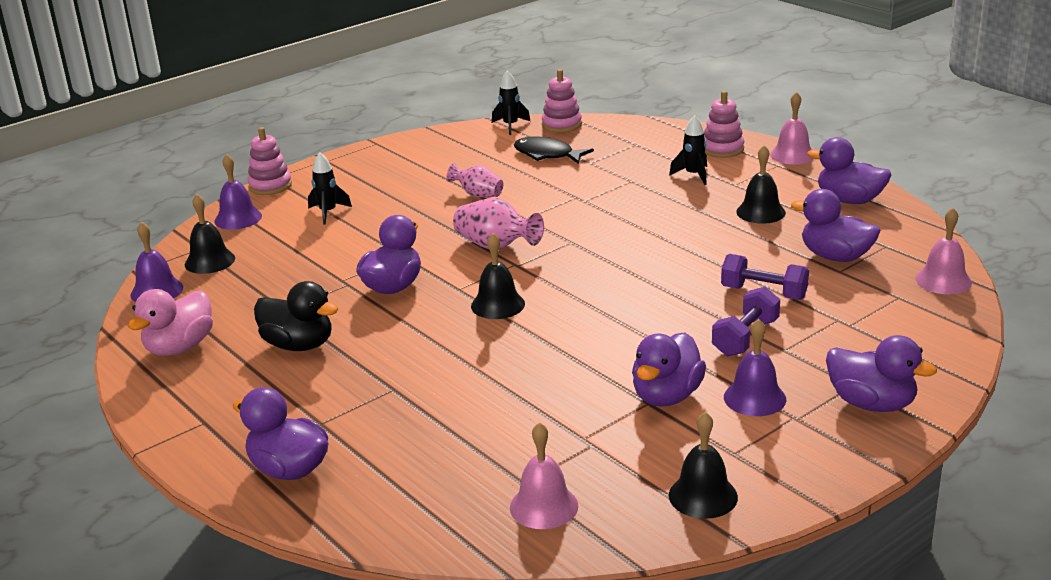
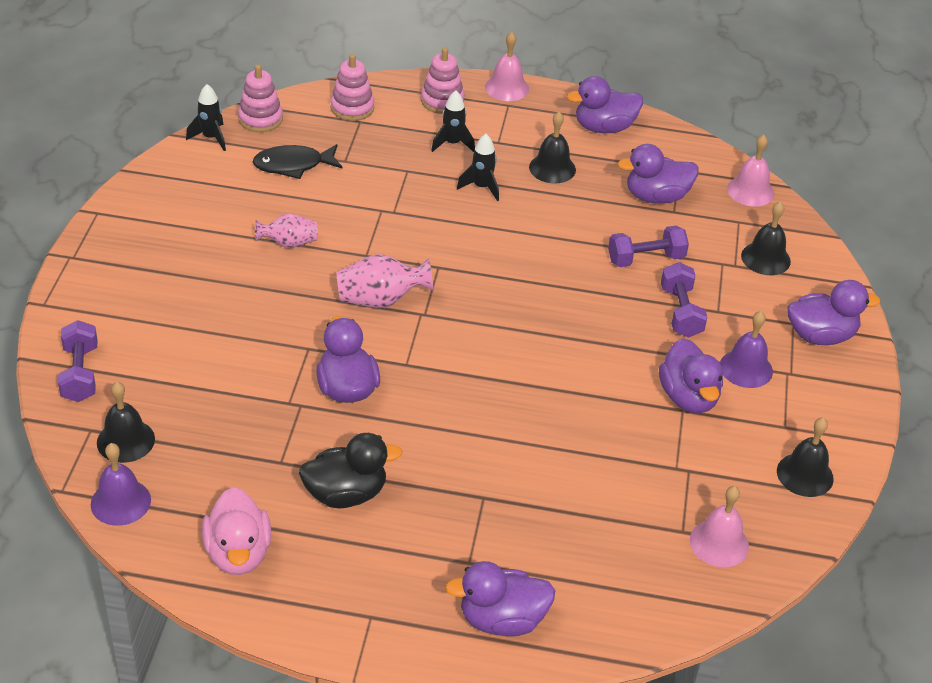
camera: 45 degrees left, 15 degrees up
purple bell [214,154,262,230] -> purple dumbbell [58,320,97,402]
pink stacking toy [248,127,292,195] -> pink stacking toy moved to [331,54,374,121]
black rocket [308,152,352,224] -> black rocket moved to [457,134,499,201]
black bell [471,233,525,319] -> black bell moved to [741,201,791,275]

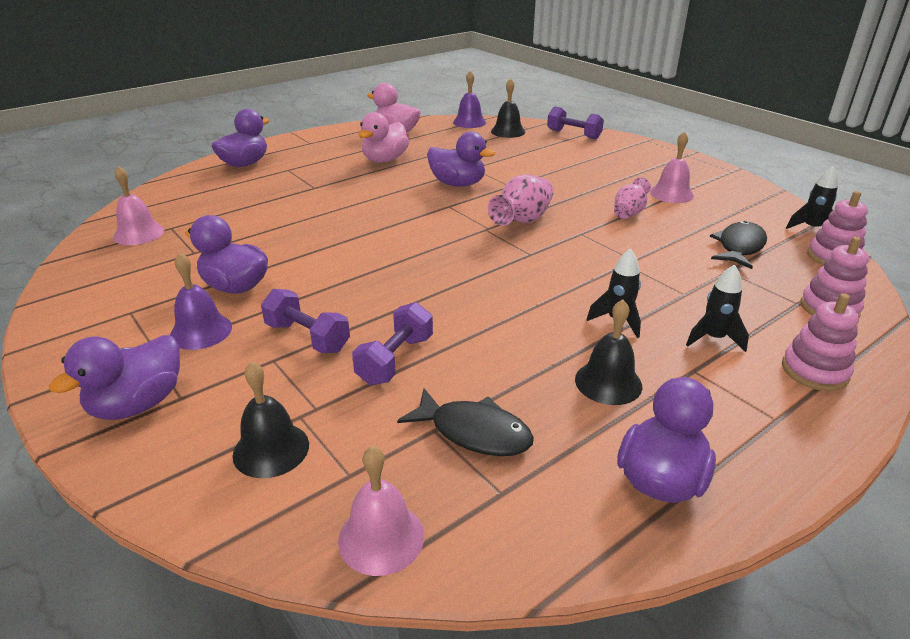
camera: 135 degrees right, 10 degrees down
black duck [299,433,402,508] -> pink duck [358,112,409,163]
pink bell [485,32,529,101] -> pink bell moved to [650,131,694,203]
purple duck [618,144,699,204] -> black fish [397,388,534,456]
black bell [777,418,834,497] -> none

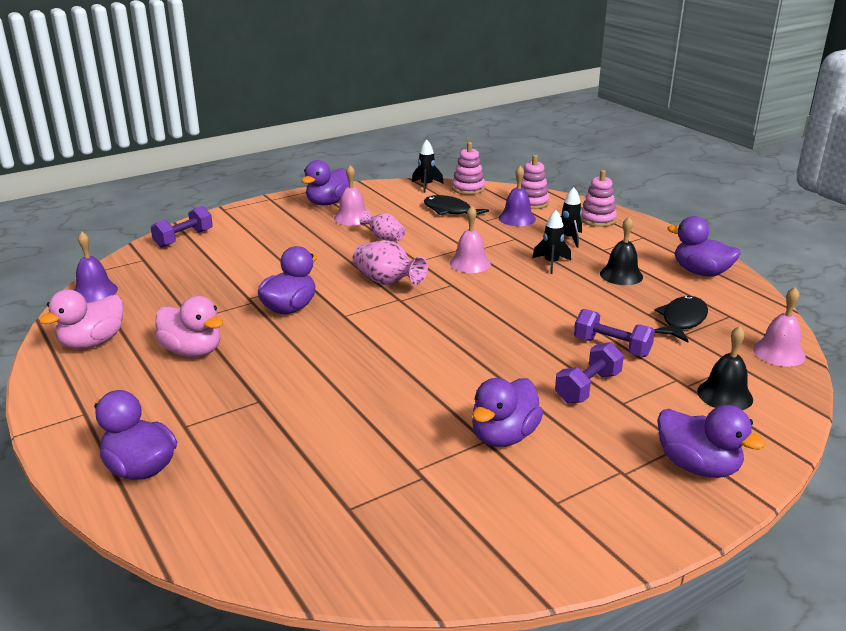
camera: 85 degrees left, 5 degrees down
pink bell [113,166,164,245] -> pink bell moved to [450,206,491,273]
purple bell [170,253,232,350] -> purple bell moved to [499,166,536,226]
black bell [491,79,525,138] -> none
none -> purple duck [301,160,349,205]

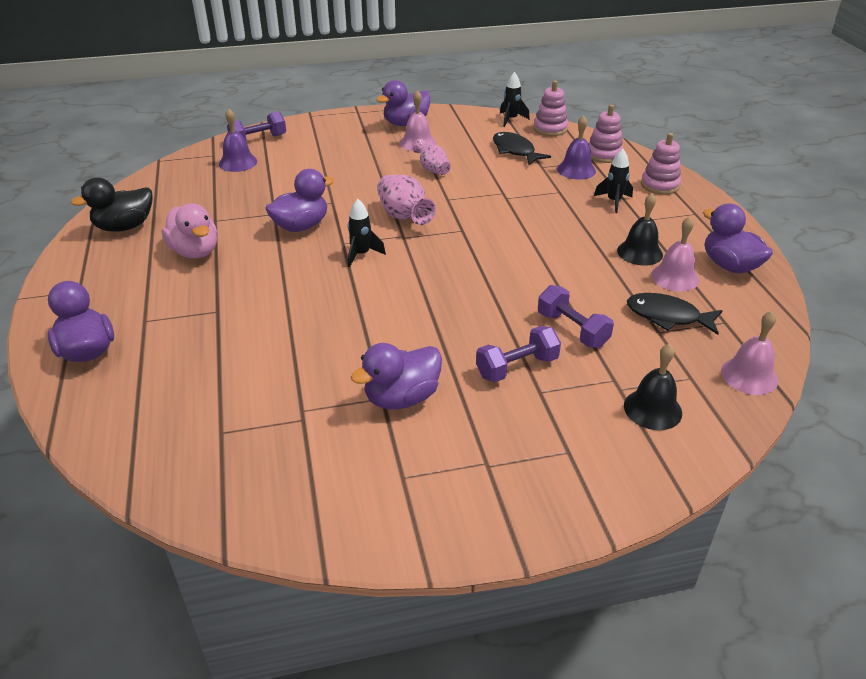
camera: 20 degrees right, 10 degrees up
pink duck [39,290,123,349] -> black duck [71,177,153,232]
purple bell [74,232,118,303] -> purple bell moved to [219,109,257,172]
pink bell [450,206,491,273] -> pink bell moved to [651,216,699,292]
black rocket [532,210,571,274] -> black rocket moved to [348,199,386,267]
black fish [654,295,708,343] -> black fish turned 120 degrees counterclockwise [627,293,723,335]
purple duck [657,405,766,478] -> none

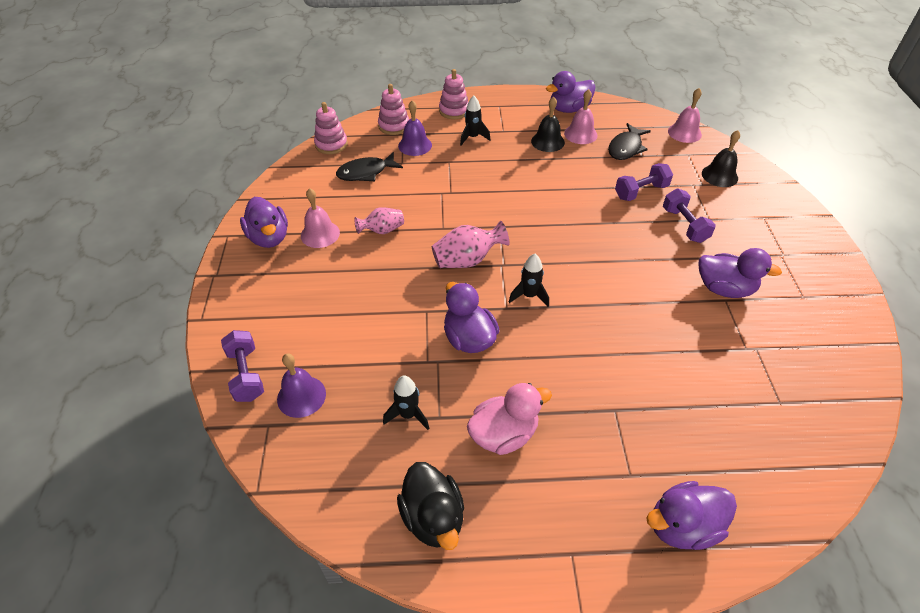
camera: 80 degrees left, 10 degrees up
purple duck [351,343,442,410] -> purple duck turned 45 degrees counterclockwise [699,248,782,298]
black rocket [500,72,530,127] -> black rocket moved to [383,375,429,430]

